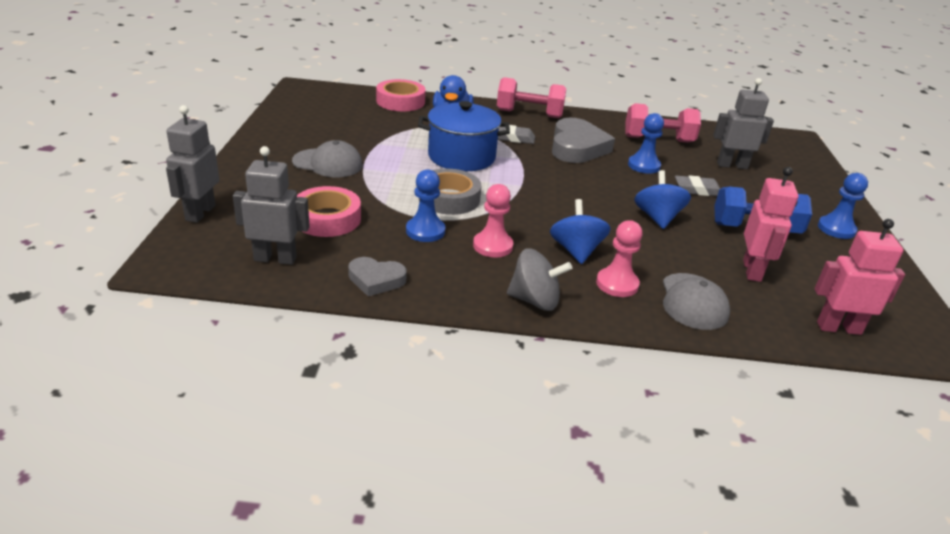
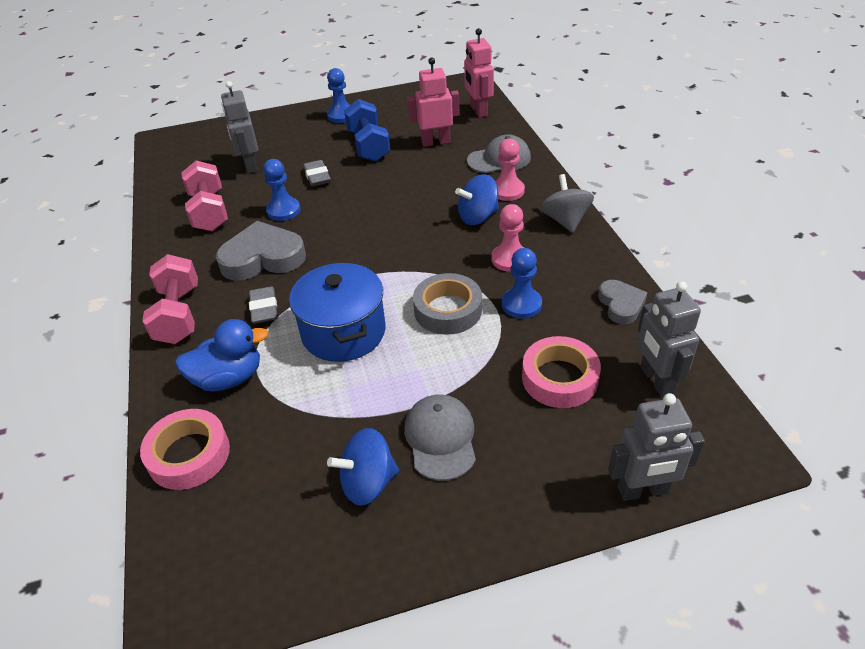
camera: 105 degrees left, 10 degrees up
blue spinning top [634,170,691,229] -> blue spinning top moved to [327,428,399,506]

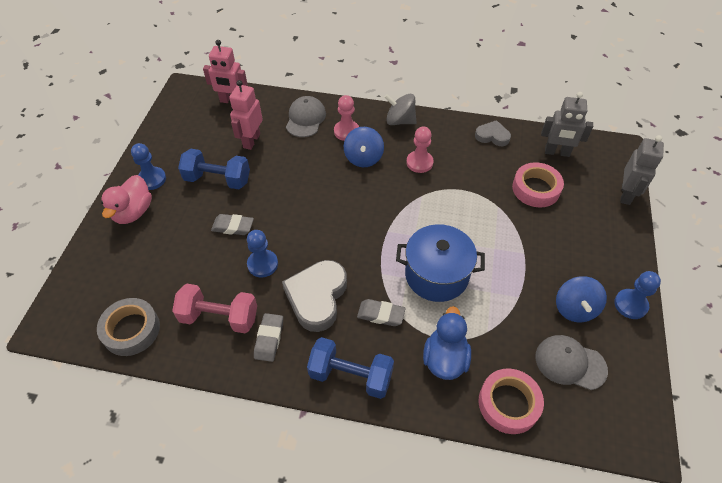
camera: 65 degrees left, 10 degrees up
pink dumbbell [142,254,198,344] -> blue dumbbell [307,337,394,399]
grey robot [221,81,259,174] -> none
grey cap [404,394,476,481] -> grey cap moved to [535,335,608,390]
grey tape [413,273,482,335] -> grey tape moved to [97,298,160,356]
blue pawn [502,248,542,319] -> blue pawn moved to [614,271,661,319]
none -> pink duck [101,175,152,224]
none -> grey eraser [254,313,283,362]

